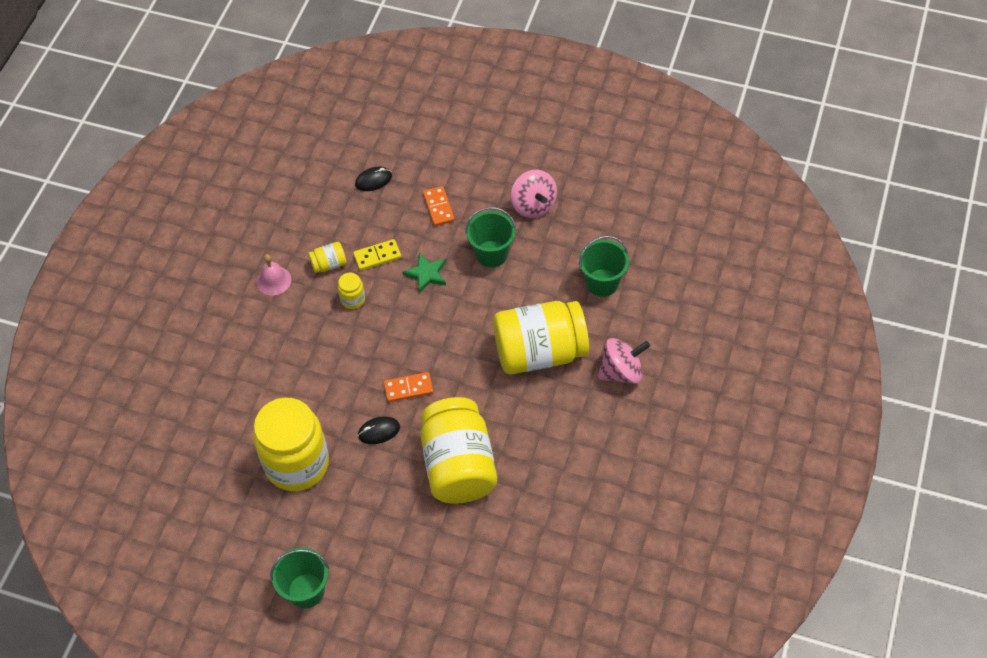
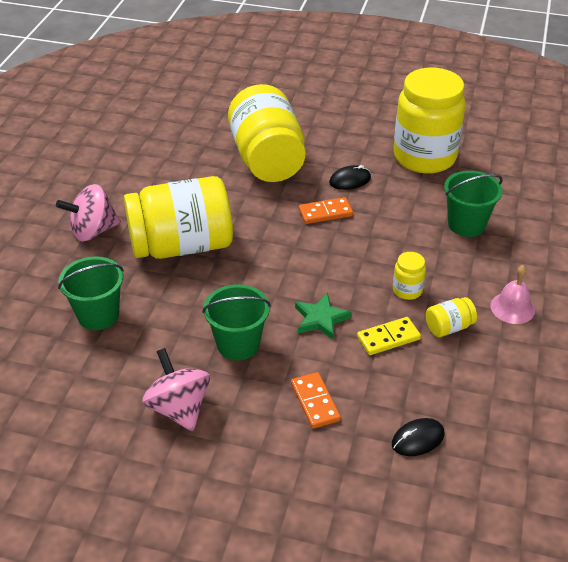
camera: 175 degrees right, 15 degrees down
green bucket [270,547,329,608] -> green bucket moved to [444,171,503,237]

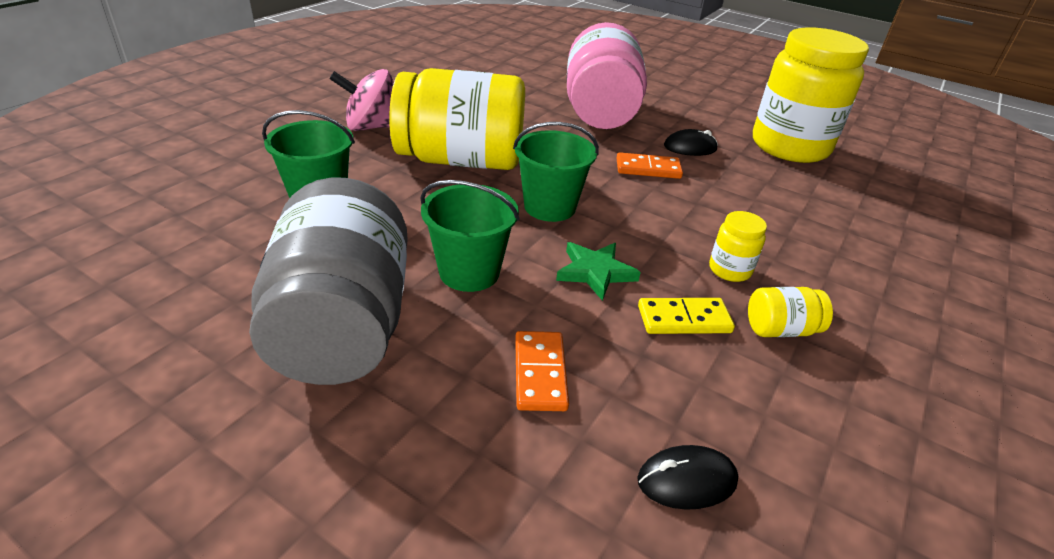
camera: 15 degrees right, 5 degrees down
pink spinning top [142,348,210,431] -> grey jar [249,178,408,385]
yellow jar [228,84,306,182] -> pink jar [567,22,647,129]
green bucket [444,171,503,237] -> green bucket moved to [513,122,599,222]
pink bell [490,265,535,324] -> none

